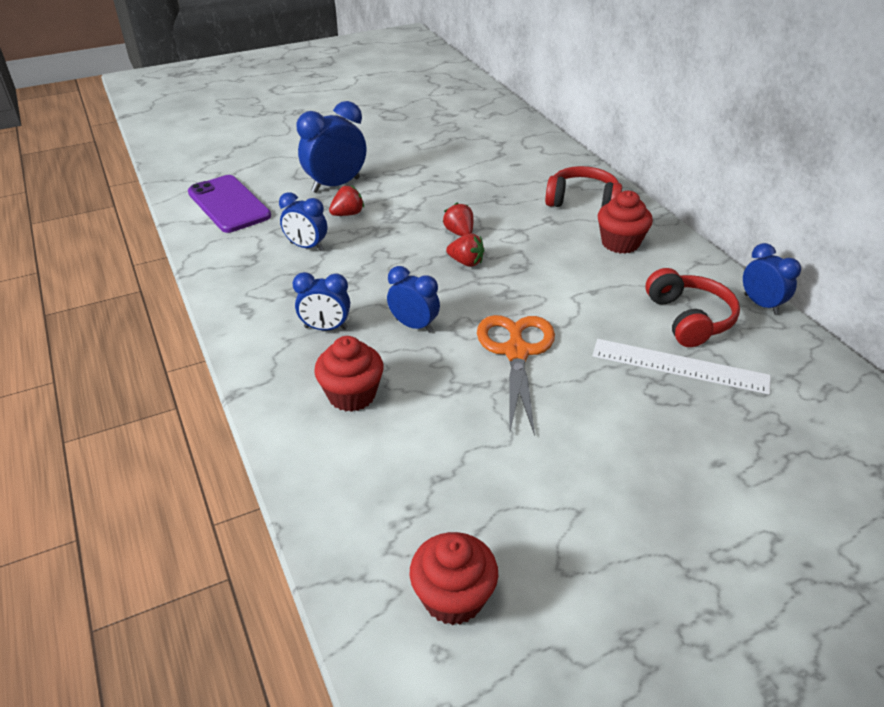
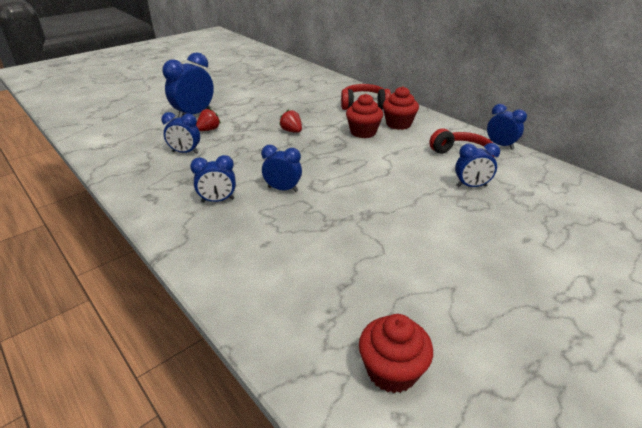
camera: 15 degrees left, 5 degrees down
purple phone [188,175,271,233] -> none
red cupcake [314,336,384,412] -> red cupcake moved to [346,94,383,138]
red strawberry [446,233,484,267] -> none
orange scissors [477,315,555,436] -> none
white ruler [592,339,771,395] -> blue clock [455,143,500,187]

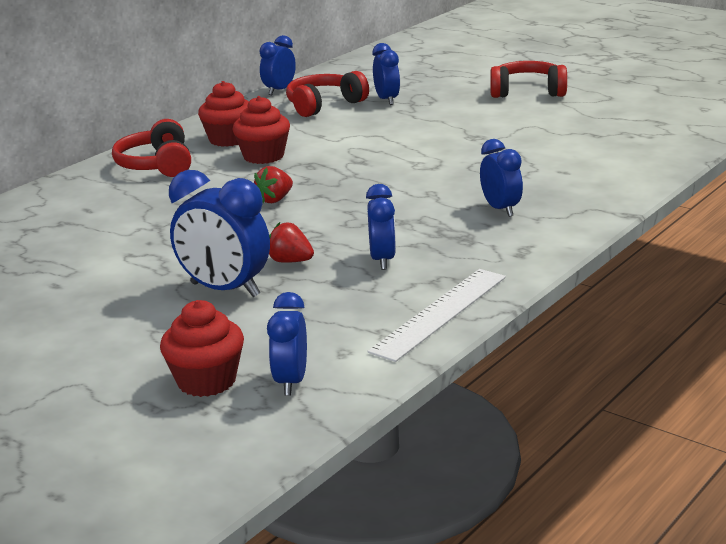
camera: 100 degrees left, 10 degrees down
blue clock [261,145,302,192] -> blue clock moved to [267,292,307,396]
red cupcake [359,314,433,393] -> red cupcake moved to [160,300,244,397]
none -> white ruler [367,269,506,362]
none -> red headphones [490,61,567,98]

